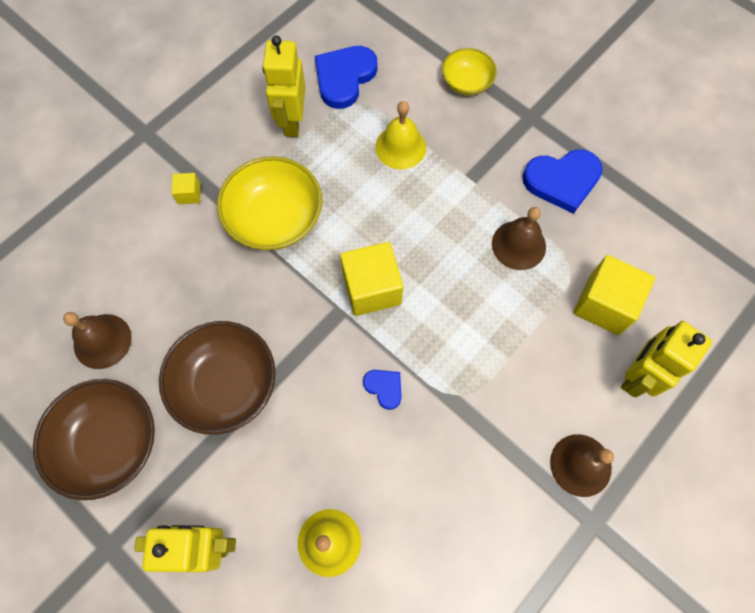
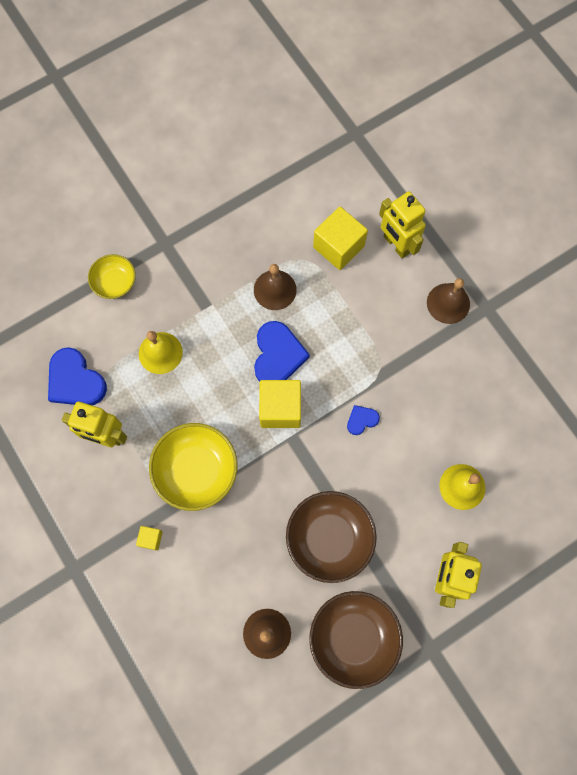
camera: 75 degrees left, 5 degrees up
blue heart [523,149,603,214] -> blue heart moved to [254,321,310,382]

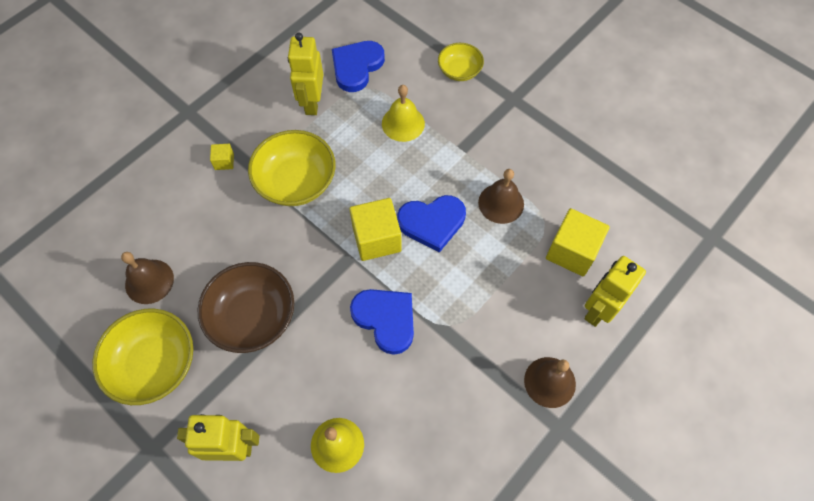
camera: 75 degrees right, 10 degrees down
brown bowl [309,591,403,689] -> yellow bowl [92,308,193,405]
blue heart [347,405,380,435] -> blue heart [350,289,414,355], size x1.96

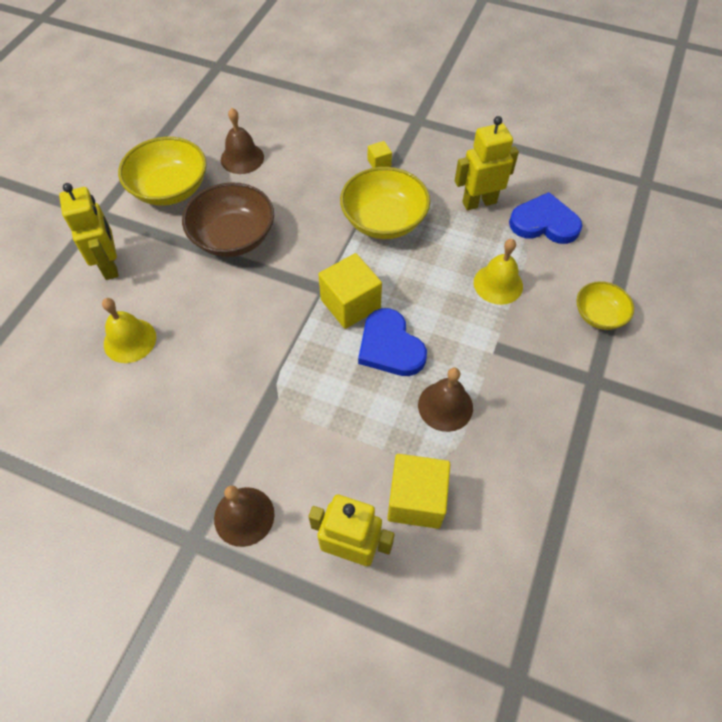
camera: 70 degrees right, 5 degrees down
blue heart [350,289,414,355] -> none

